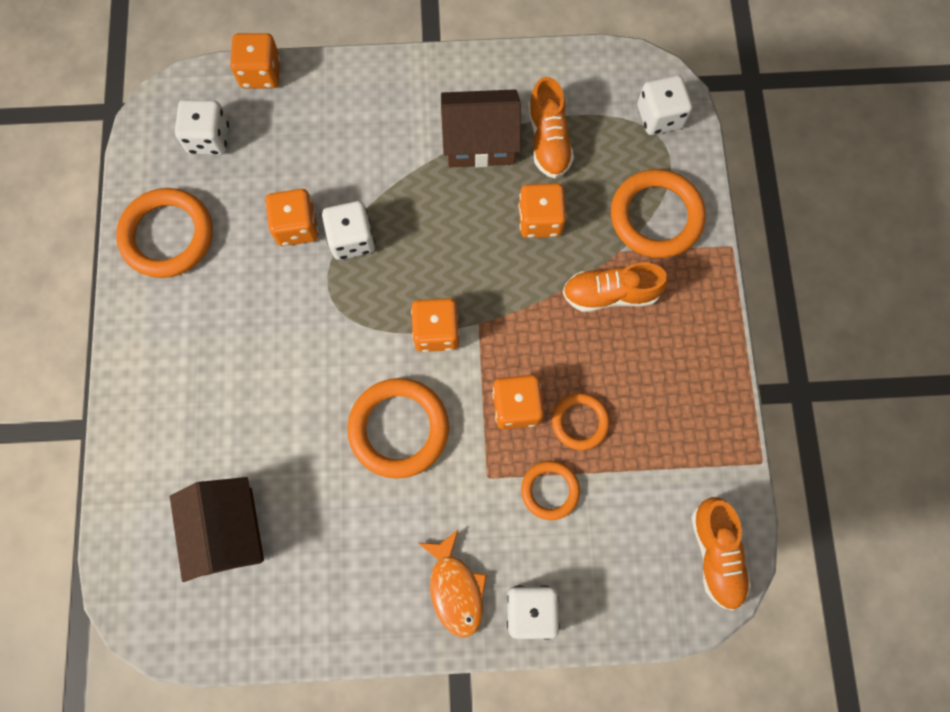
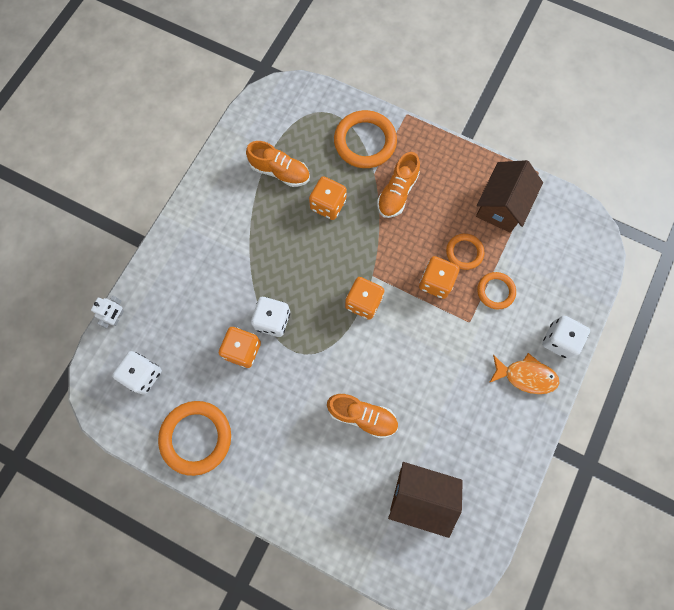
camera: 60 degrees left, 0 degrees up
orange dice [230,33,280,89] -> white robot [91,296,124,329]
orange ring [347,378,449,479] -> none
brown house [441,89,521,168] -> brown house moved to [476,160,543,233]
white dice [638,75,692,135] -> none
orange shoe [691,497,751,611] -> orange shoe moved to [327,393,398,438]

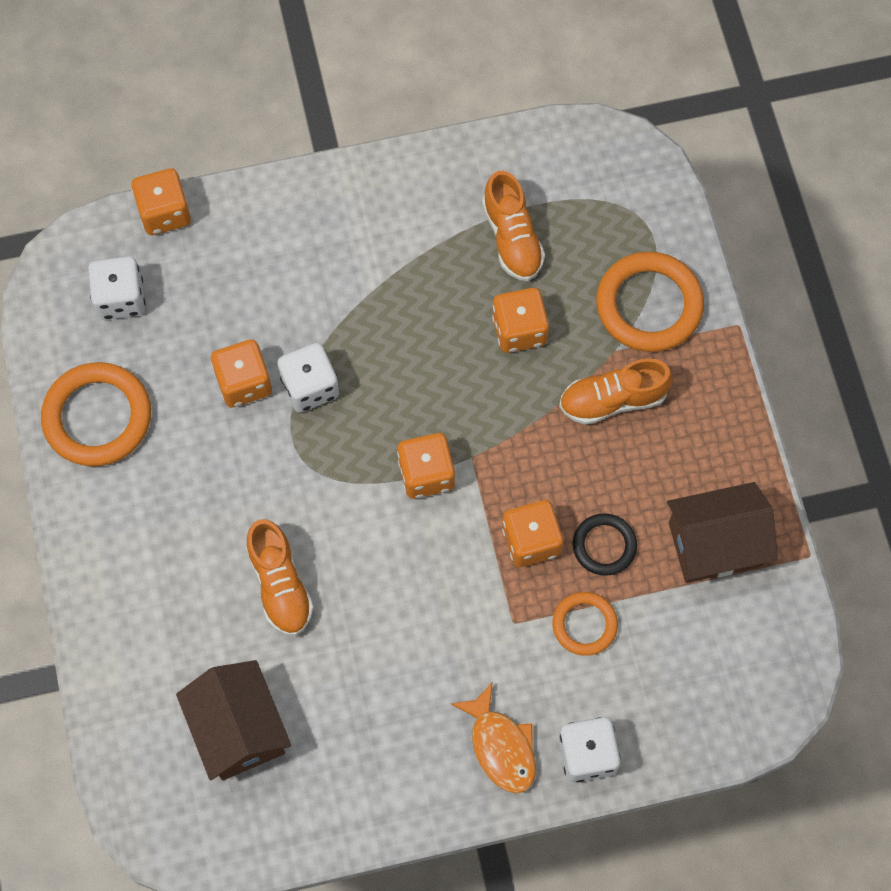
camera: 50 degrees right, 5 degrees down
white robot [91,296,124,329] -> orange dice [131,168,191,235]
orange ring [446,234,484,270] -> black ring [573,513,637,576]

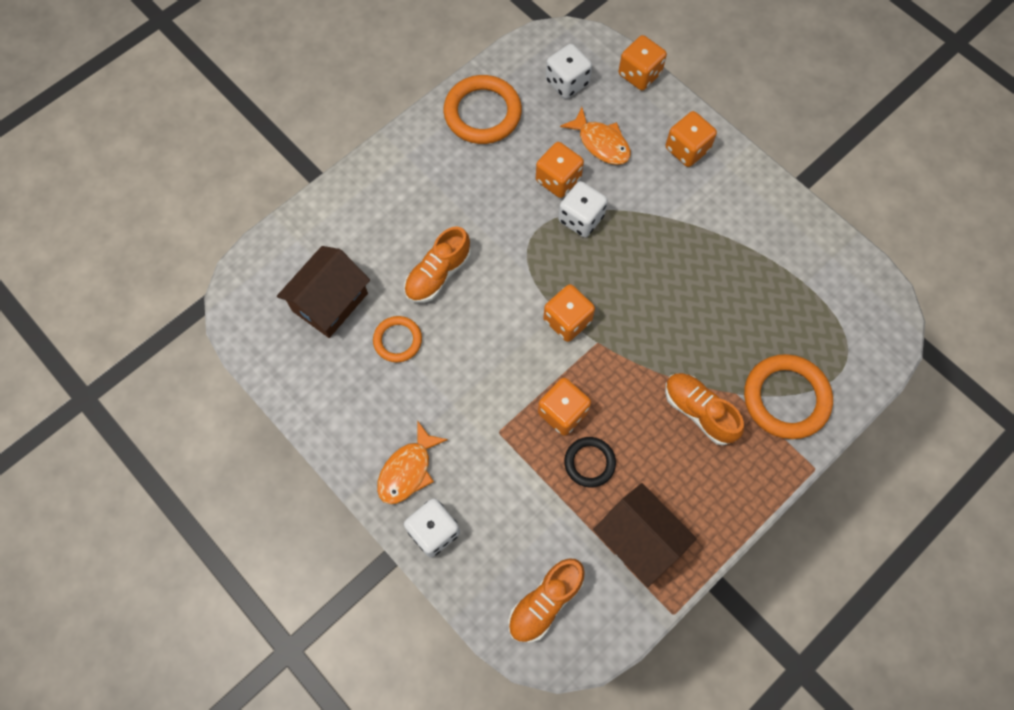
camera: 60 degrees right, 0 degrees up
orange shoe [482,171,545,281] -> orange shoe moved to [509,559,585,643]
orange dice [492,288,549,353] -> orange dice moved to [665,111,717,167]
orange ring [552,592,618,656] -> orange ring moved to [373,316,422,362]
none -> orange fish [560,107,631,165]

